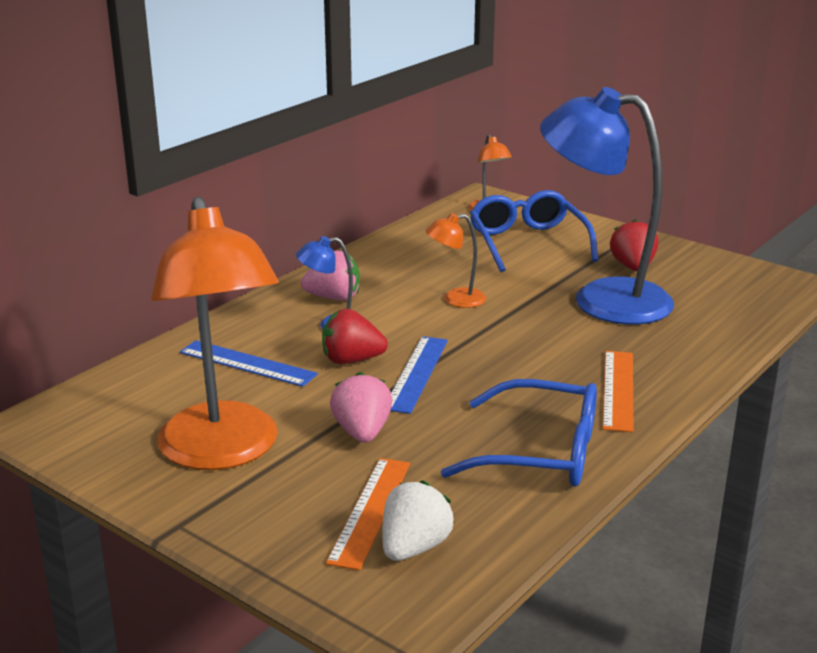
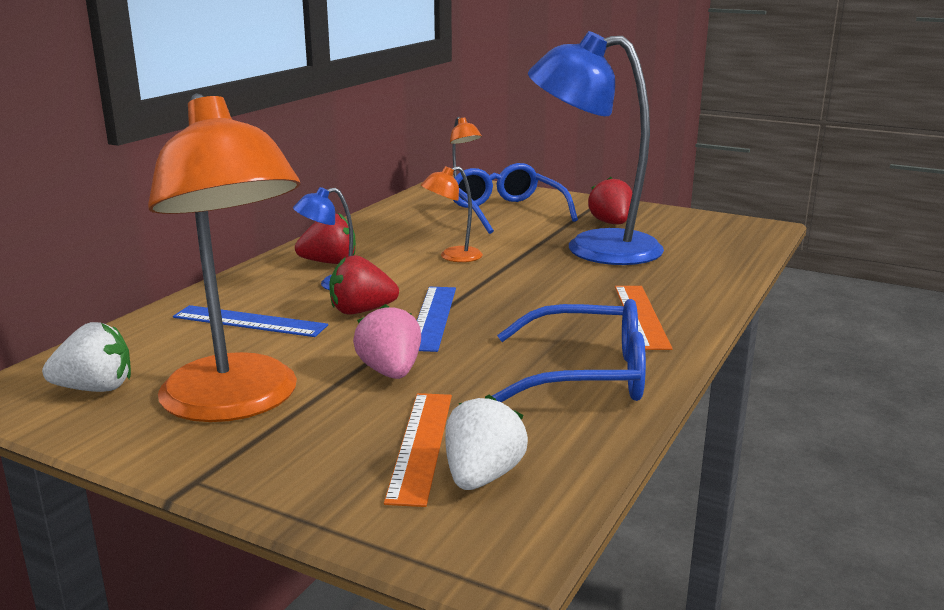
camera: 10 degrees left, 5 degrees down
pink strawberry [301,250,360,301] -> red strawberry [295,213,356,264]
none -> white strawberry [42,322,131,392]

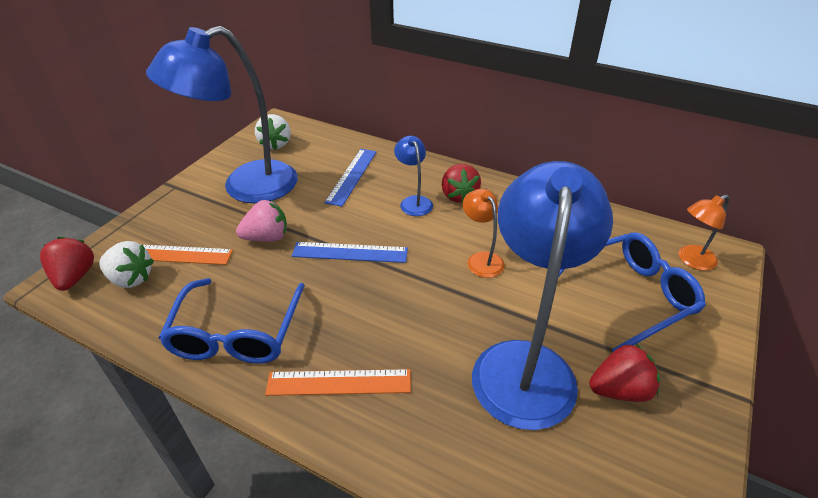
camera: 90 degrees right, 20 degrees up
orange lamp [148,93,301,422] -> blue lamp [146,26,298,203]
red strawberry [329,255,399,315] -> red strawberry moved to [40,237,94,291]

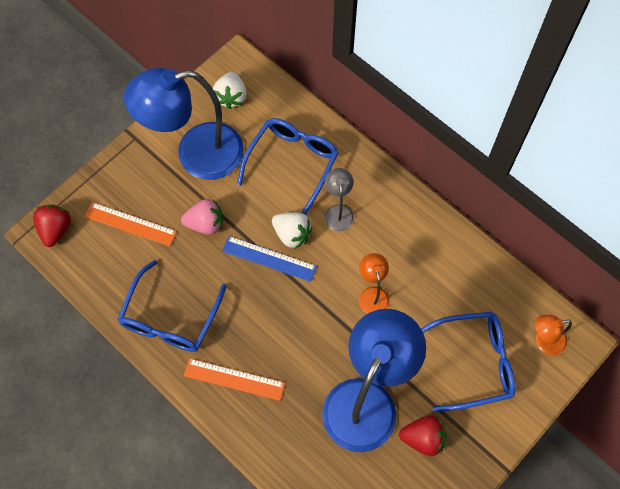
camera: 15 degrees right, 25 degrees up
white strawberry [99,241,154,288] -> white strawberry moved to [272,212,312,249]
blue ruler [324,149,377,207] -> blue glasses [237,118,339,215]
blue lamp [394,136,433,216] -> grey lamp [325,168,354,231]
red strawberry [442,164,481,203] -> none

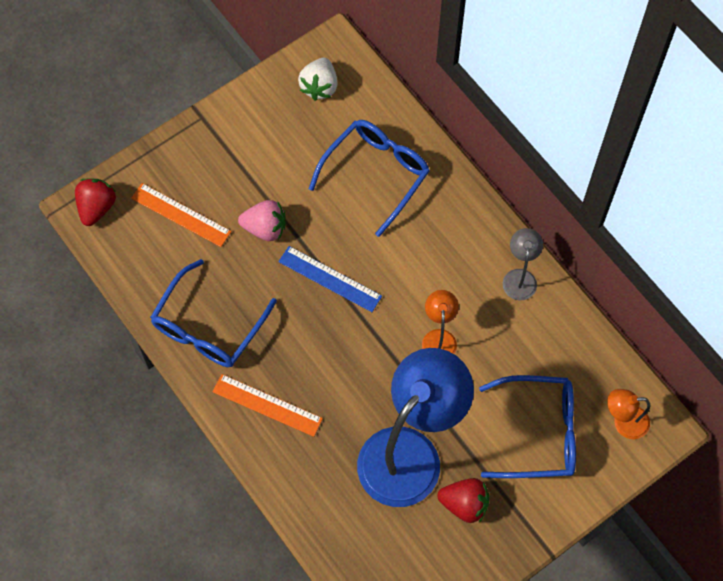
camera: 10 degrees right, 0 degrees up
blue lamp [124,67,244,180] -> none
white strawberry [272,212,312,249] -> none
grey lamp [325,168,354,231] -> grey lamp moved to [503,228,543,300]

